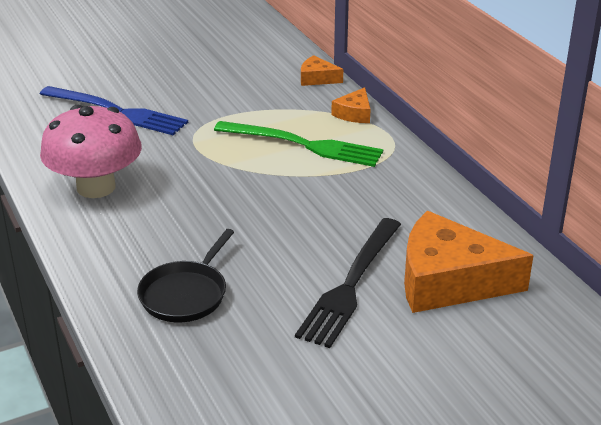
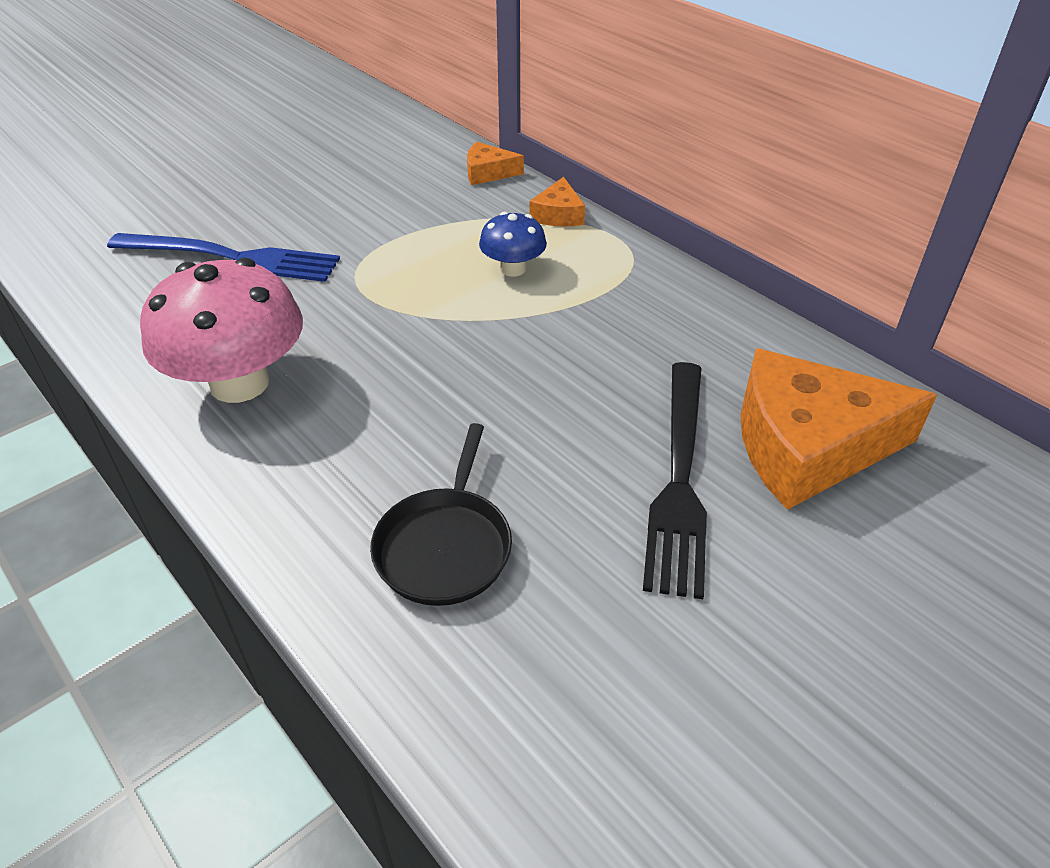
camera: 15 degrees left, 10 degrees up
green fork [214,121,383,167] -> blue mushroom [479,212,547,276]

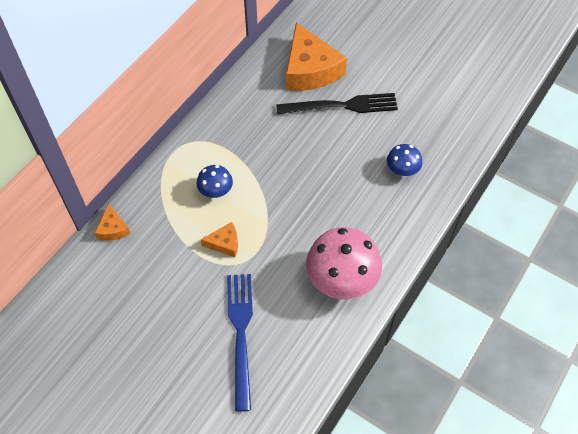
camera: 105 degrees left, 15 degrees up
black pan [370,423,512,606] -> blue mushroom [387,144,422,176]
orange cheese [529,177,585,226] -> orange cheese moved to [201,222,238,257]

